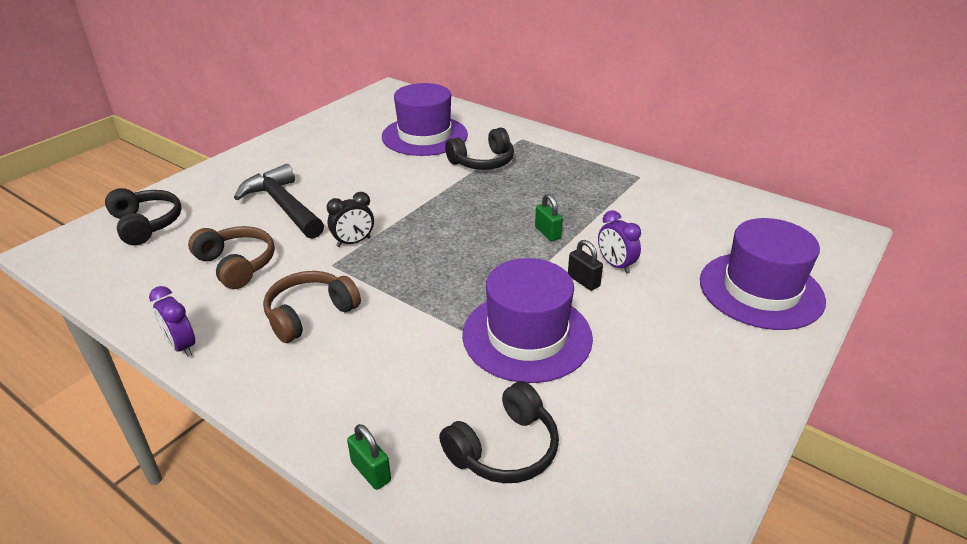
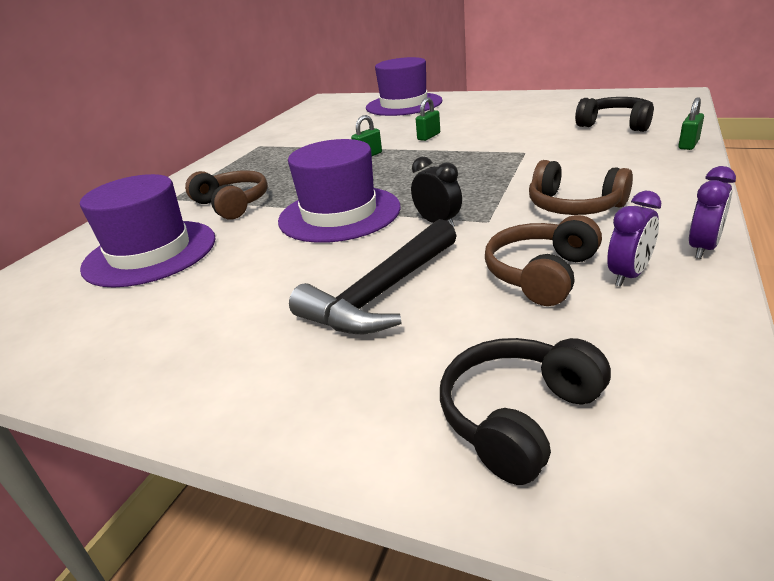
camera: 100 degrees left, 5 degrees down
black headphones [445,128,514,170] -> brown headphones [185,170,268,220]
purple hat [462,258,593,383] -> purple hat moved to [278,139,401,243]
black padlock [568,240,603,291] -> green padlock [416,97,440,141]
purple clock [598,210,641,274] -> purple clock moved to [607,191,661,287]

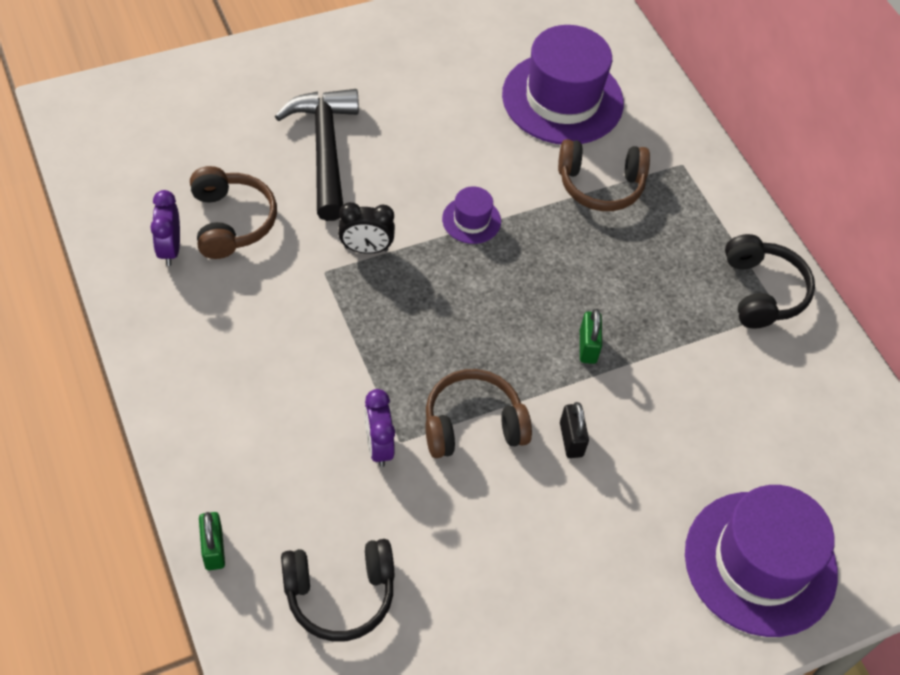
camera: 125 degrees right, 25 degrees up
purple hat [278,139,401,243] -> purple hat [442,186,501,244], size x0.45
green padlock [416,97,440,141] -> black padlock [560,402,589,458]
black headphones [440,338,611,485] -> black headphones moved to [725,234,815,329]
brown headphones [529,160,633,215] -> brown headphones moved to [425,369,532,458]
purple clock [689,166,736,259] -> purple clock moved to [364,389,395,467]

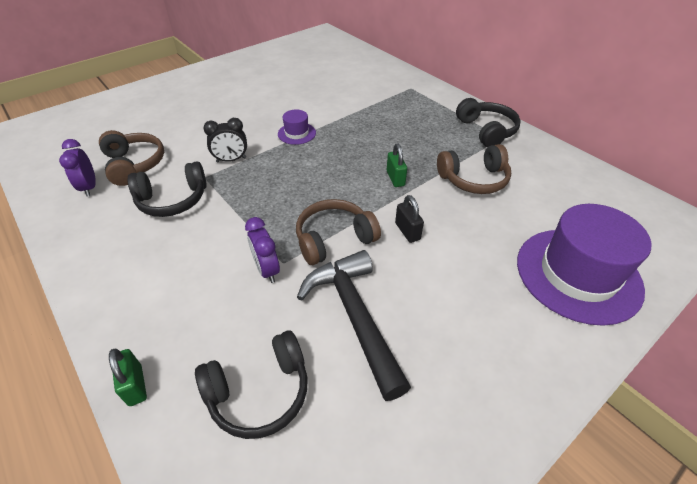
camera: 10 degrees left, 10 degrees down
black hammer [275,89,359,221] -> black hammer moved to [297,250,411,401]
purple hat [502,25,624,144] -> none
brown headphones [558,139,650,211] -> brown headphones moved to [437,144,511,194]
none -> black headphones [128,162,207,217]

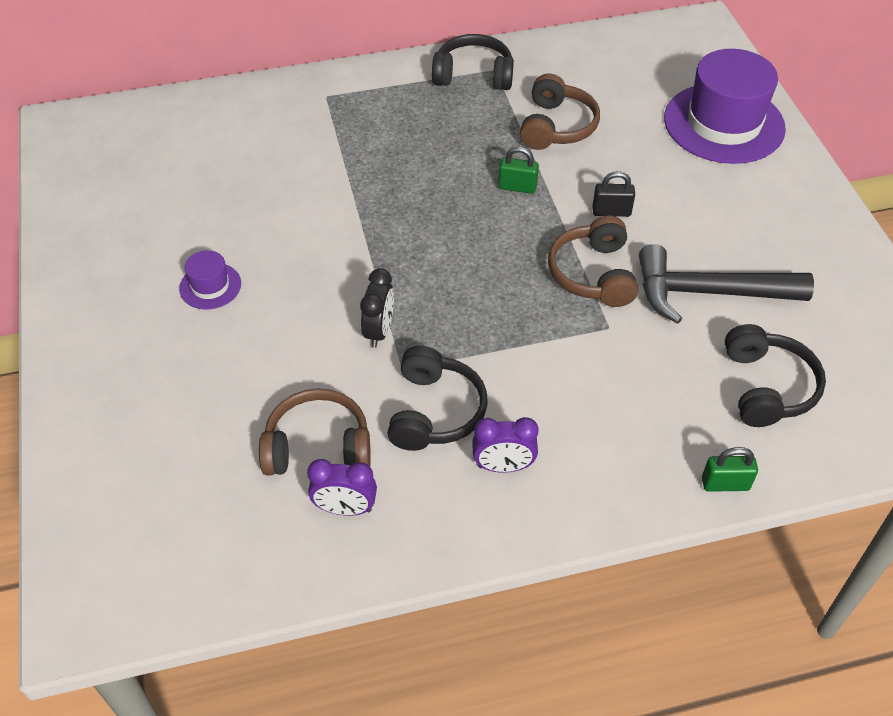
camera: 65 degrees left, 5 degrees up
purple clock [245,217,280,283] -> purple clock moved to [472,417,539,473]
purple hat [278,110,316,145] -> purple hat moved to [179,250,241,310]

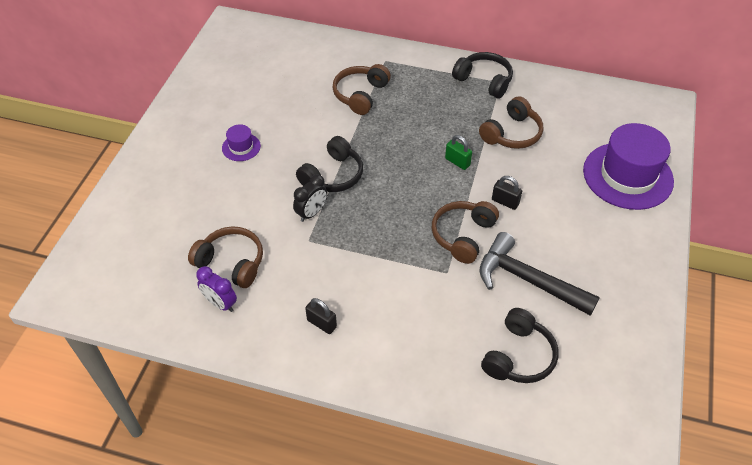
camera: 30 degrees right, 0 degrees up
black headphones [388,346,488,451] -> black headphones moved to [296,136,363,192]
purple clock [472,417,539,473] -> black padlock [305,298,337,334]
green padlock [702,447,758,492] -> none
none -> brown headphones [333,64,391,115]

